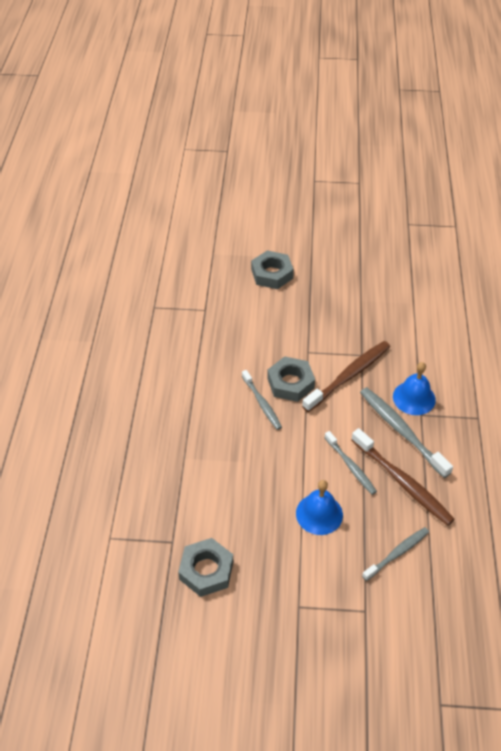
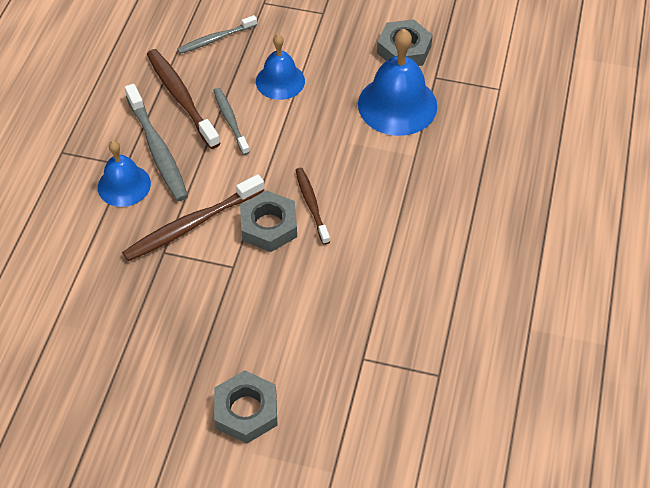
camera: 170 degrees left, 5 degrees up
grey toothbrush [242,370,282,430] -> brown toothbrush [296,168,330,245]
none -> blue bell [358,29,437,136]

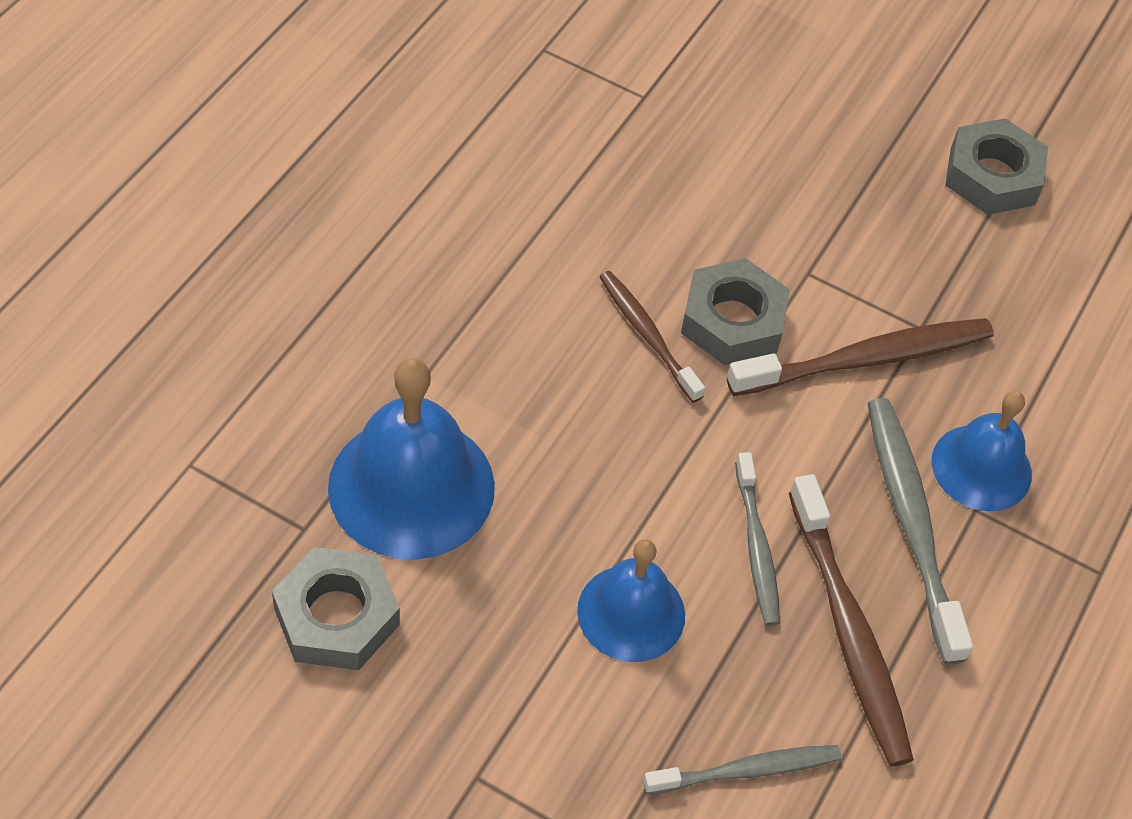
camera: 170 degrees left, 0 degrees up
grey nut [214,370,277,443] -> grey nut moved to [945,118,1048,215]
brown toothbrush [296,168,330,245] -> brown toothbrush turned 150 degrees clockwise [599,271,705,403]

